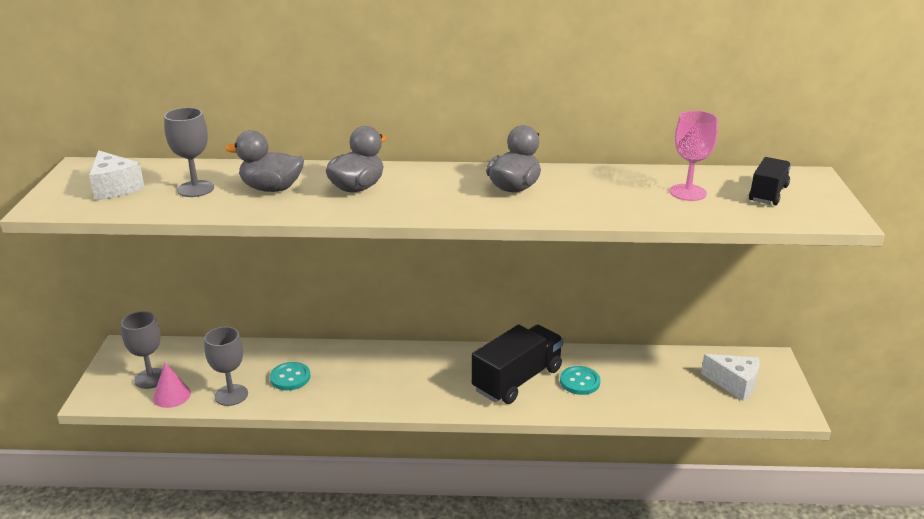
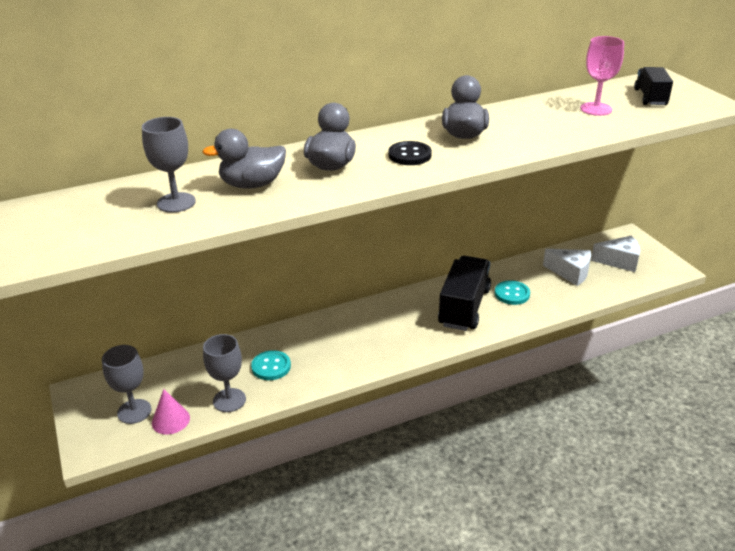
camera: 25 degrees left, 5 degrees up
white cheese [89,150,145,200] -> white cheese moved to [543,249,591,286]
none -> black button [388,141,432,165]

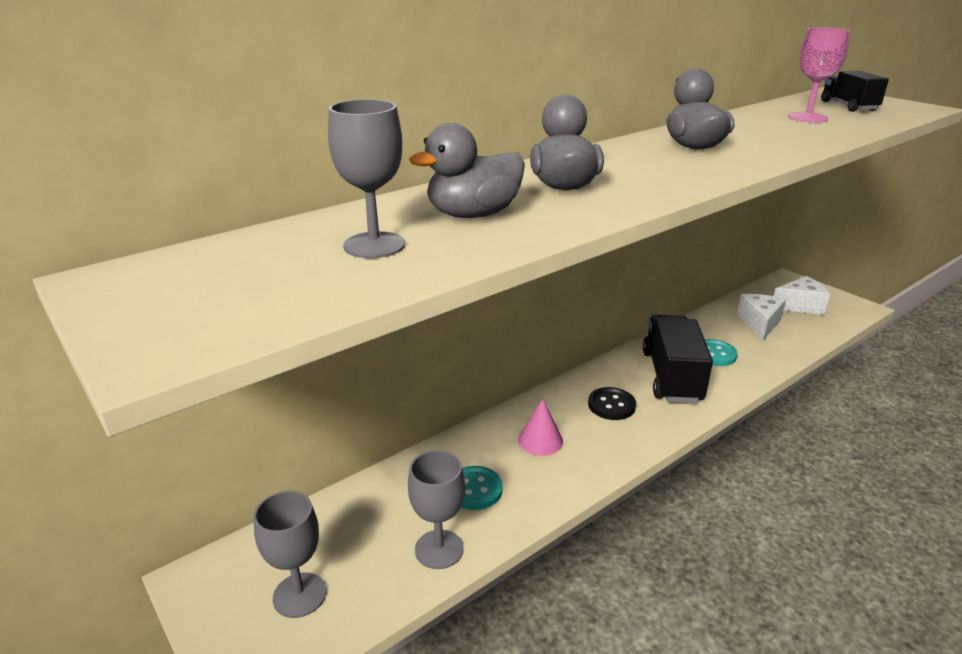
camera: 15 degrees left, 5 degrees down
pink cone [152,389,190,435] -> pink cone moved to [518,399,563,456]
black button [388,141,432,165] -> black button moved to [588,387,636,420]
white cheese [543,249,591,286] -> white cheese turned 90 degrees counterclockwise [737,294,786,341]

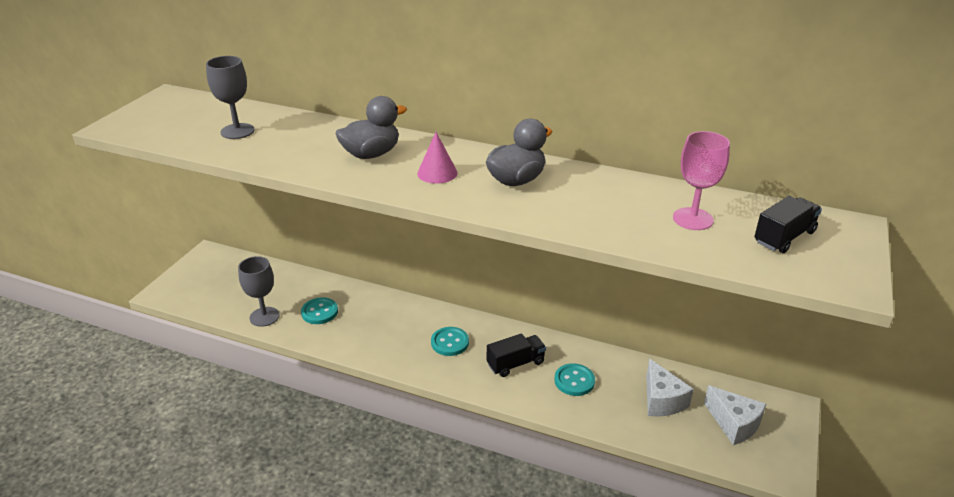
camera: 60 degrees right, 5 degrees up
grey goblet [254,491,326,618] -> none
grey duck [409,123,525,218] -> none
pink cone [518,399,563,456] -> pink cone moved to [417,132,457,184]
black button [588,387,636,420] -> turquoise button [431,327,469,356]
black truck [643,315,713,403] -> black truck [487,333,546,377], size x0.58
white cheese [737,294,786,341] -> white cheese turned 90 degrees clockwise [646,359,694,417]

